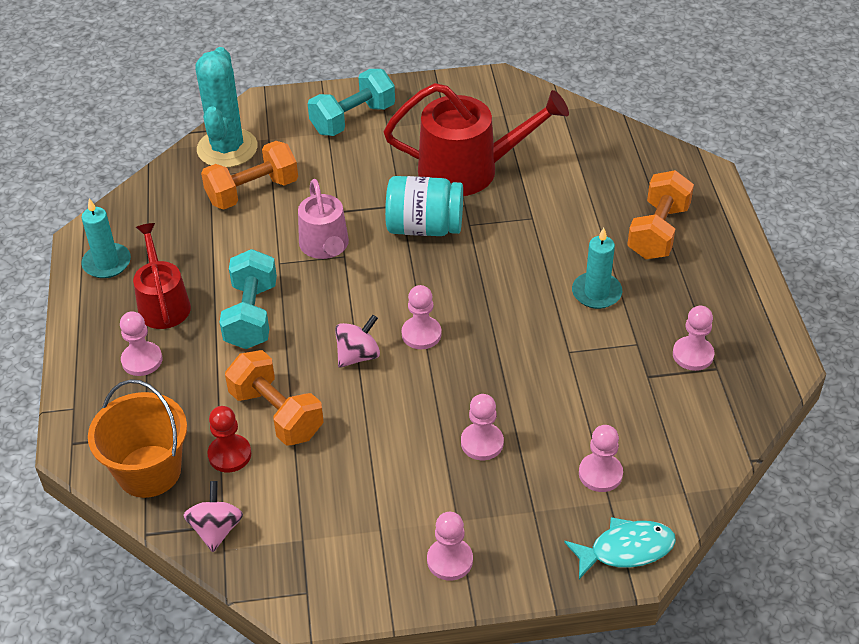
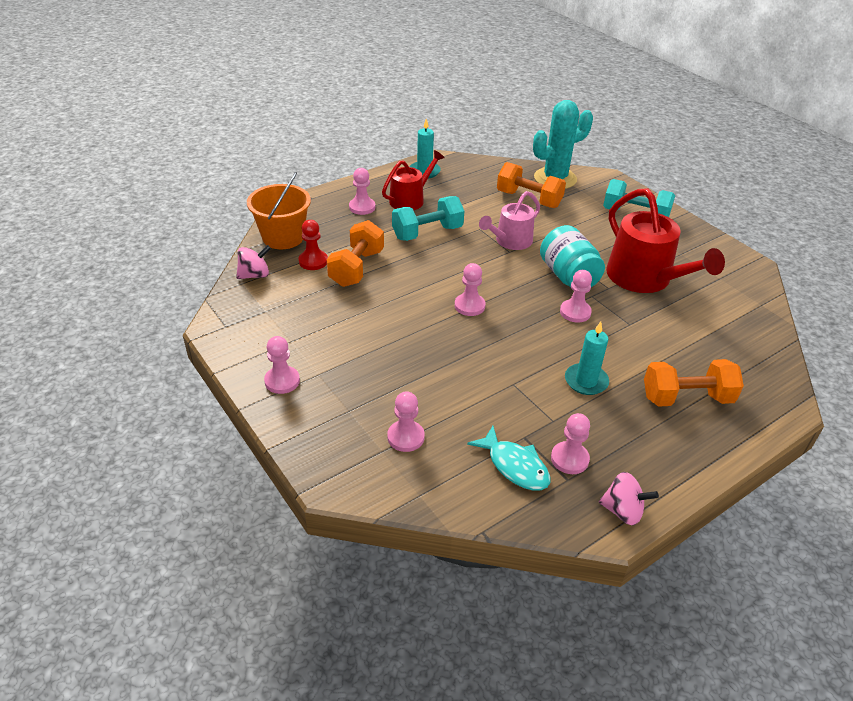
camera: 60 degrees right, 5 degrees down
pink spinning top [335,315,380,368] -> pink spinning top moved to [599,472,659,526]
pink pawn [461,394,504,460] -> pink pawn moved to [560,270,592,323]
turquoise fish [564,517,676,579] -> turquoise fish moved to [467,426,550,490]

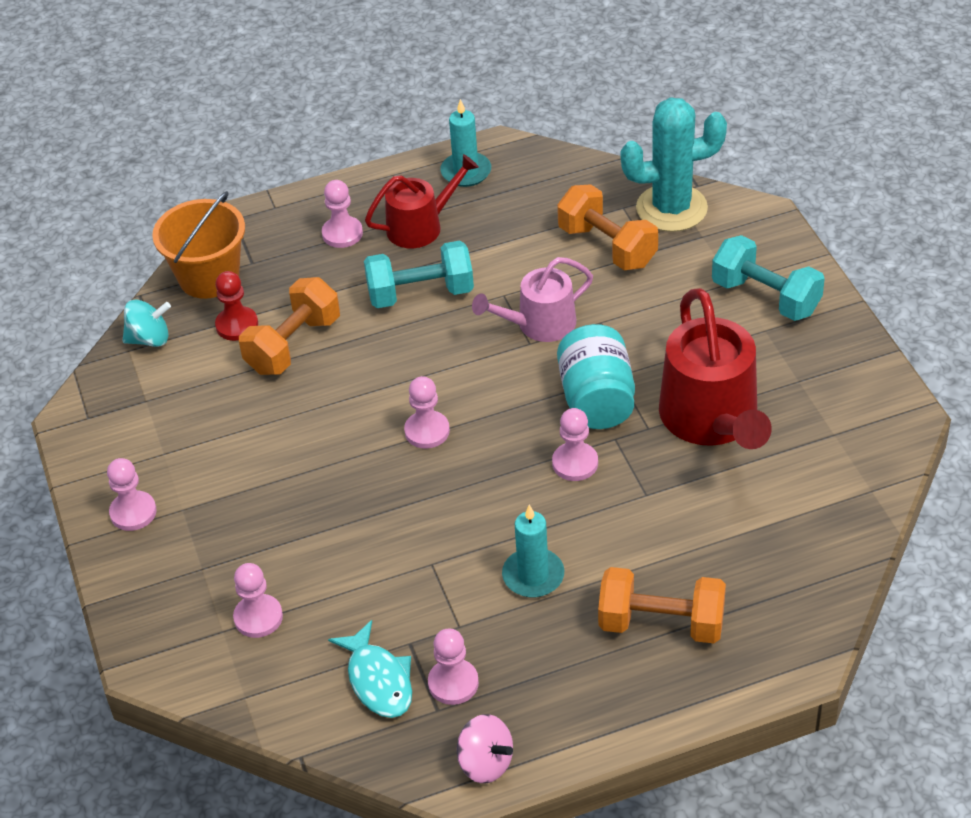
camera: 20 degrees right, 5 degrees up
pink spinning top [236,245,271,279] -> turquoise spinning top [123,300,171,347]

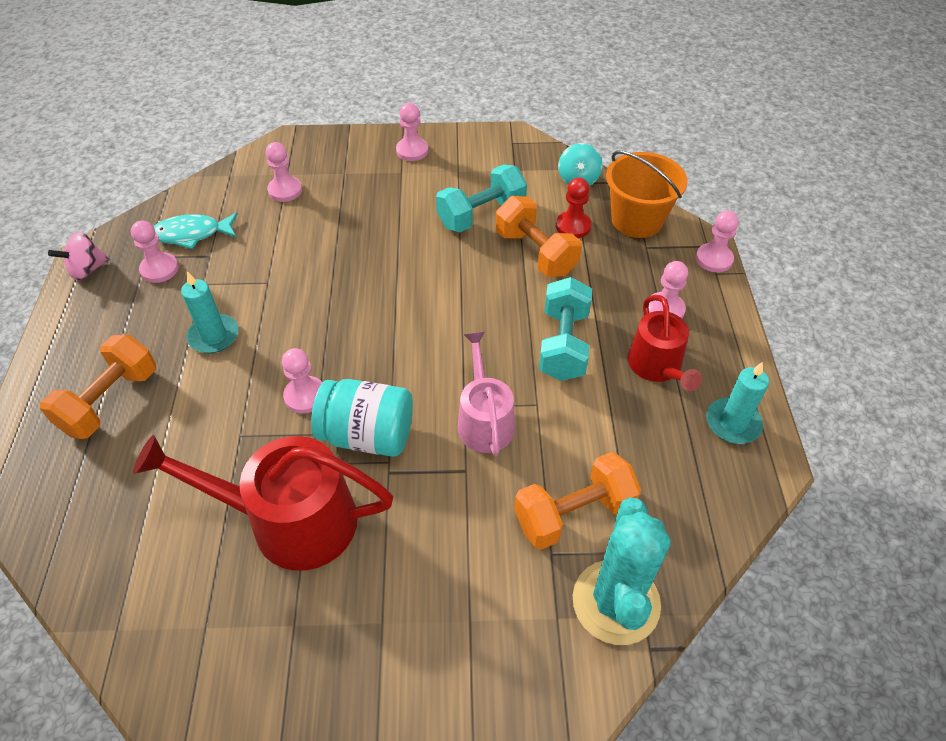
camera: 105 degrees right, 5 degrees up
pink pawn [404,376,450,448] -> pink pawn moved to [696,211,739,273]
turquoise dumbbell [712,235,825,321] -> turquoise dumbbell moved to [436,165,527,232]

